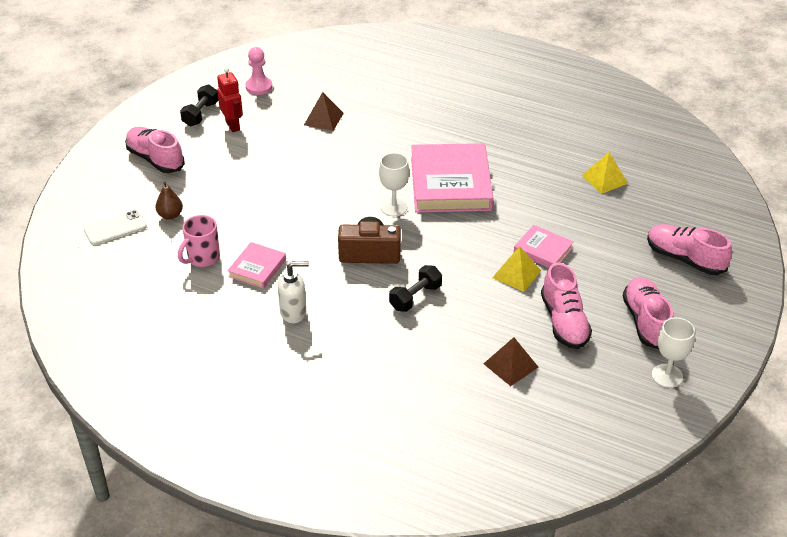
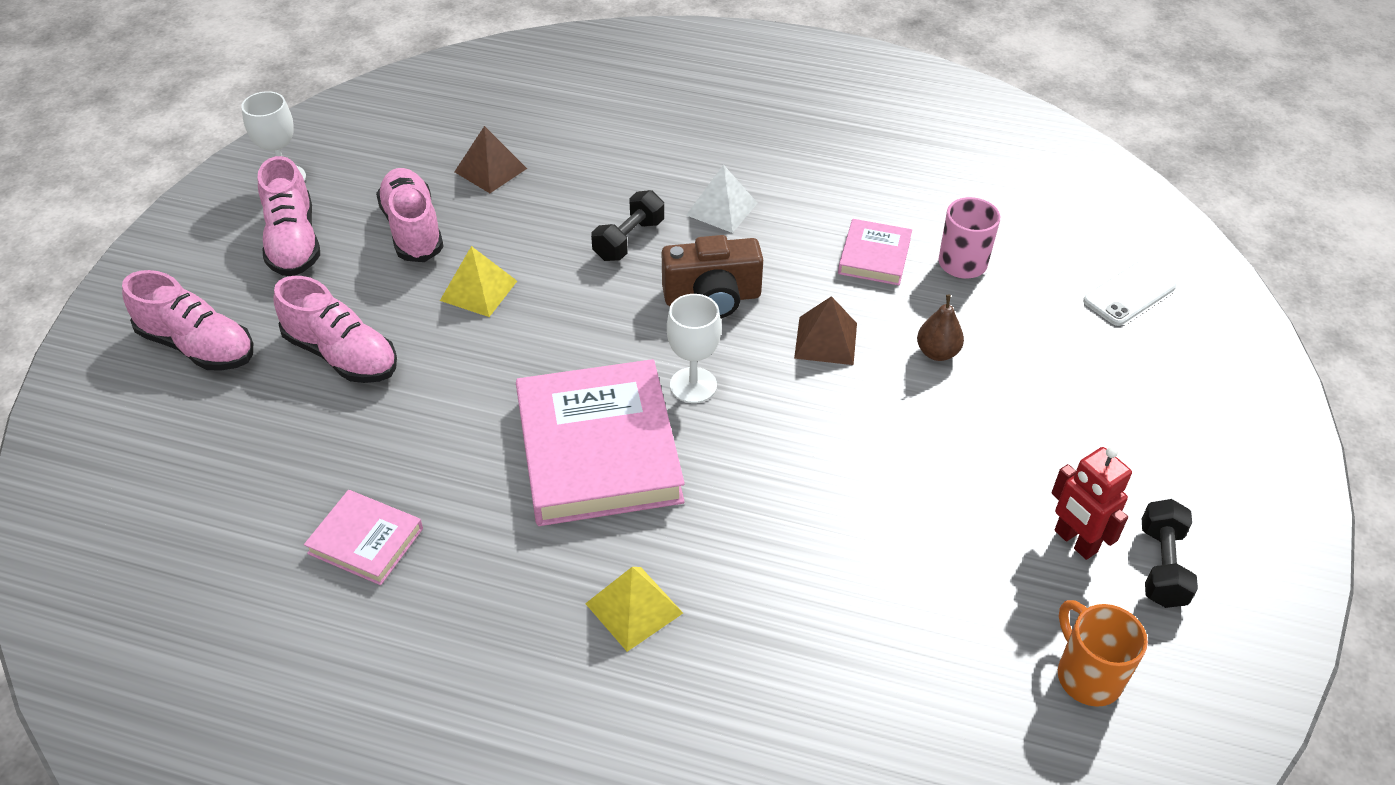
camera: 170 degrees right, 5 degrees up
pink shoe [125,127,185,173] -> pink shoe moved to [274,276,397,383]
brown pear [156,181,183,220] -> brown pear moved to [917,295,964,361]
pink pawn [246,47,272,95] -> orange mug [1058,600,1148,707]
white soap dispenser [278,261,309,323] -> none
brown pyramid [304,92,344,131] -> brown pyramid moved to [794,296,857,365]
pink book [514,225,574,268] -> pink book moved to [304,490,423,585]
yellow pyramid [581,152,628,194] -> yellow pyramid moved to [585,567,683,652]
none -> white pyramid [687,164,758,233]

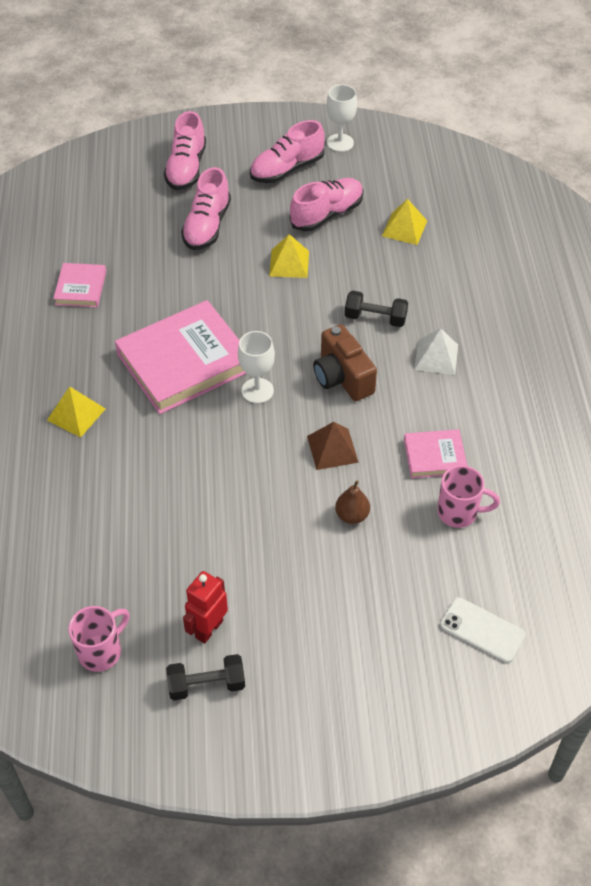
camera: 70 degrees right, 5 degrees up
brown pyramid [455,126,527,193] -> yellow pyramid [382,199,427,245]
orange mug [1058,600,1148,707] -> pink mug [68,606,130,672]

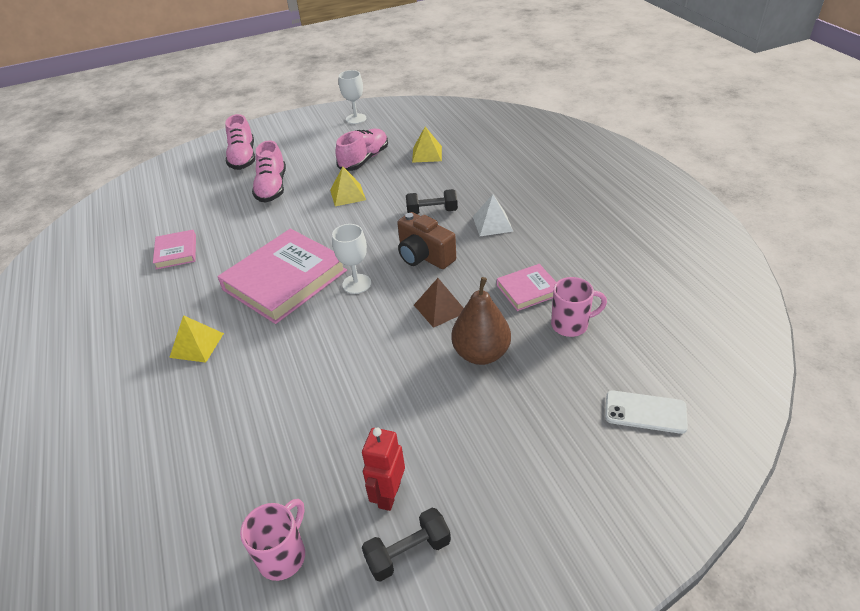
camera: 15 degrees left, 10 degrees down
pink shoe [250,120,325,183] -> none
brown pear [335,480,370,524] -> brown pear [451,277,511,365], size x1.79

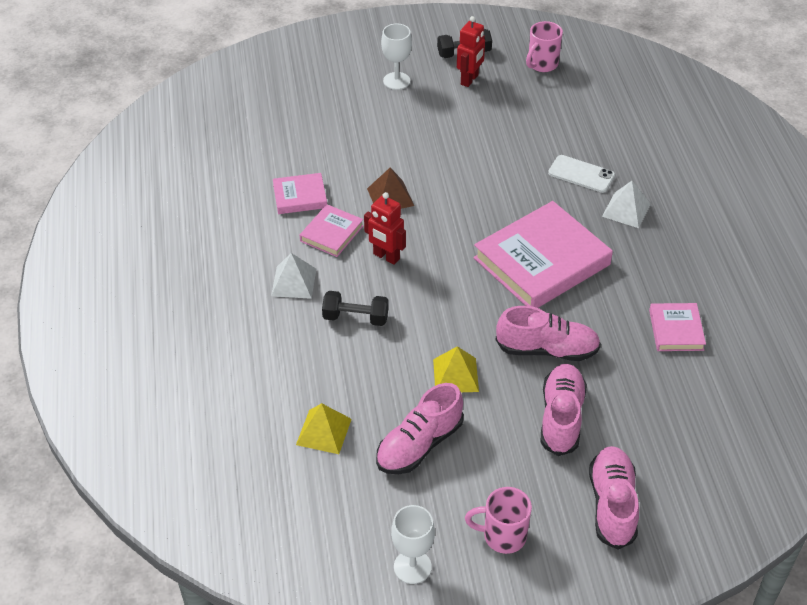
camera: 170 degrees left, 5 degrees up
yellow pyramid [169,315,224,363] -> white pyramid [602,181,651,228]
white goblet [332,224,371,294] -> white goblet moved to [381,23,412,90]
brown camera [397,212,456,269] -> red robot [364,192,406,265]
brown pear [451,277,511,365] -> none
pink mug [551,277,607,337] -> pink mug moved to [465,487,532,554]
white phone [605,390,688,434] -> white phone moved to [548,155,615,193]
none -> pink book [300,204,364,257]
none -> pink shoe [496,306,601,361]

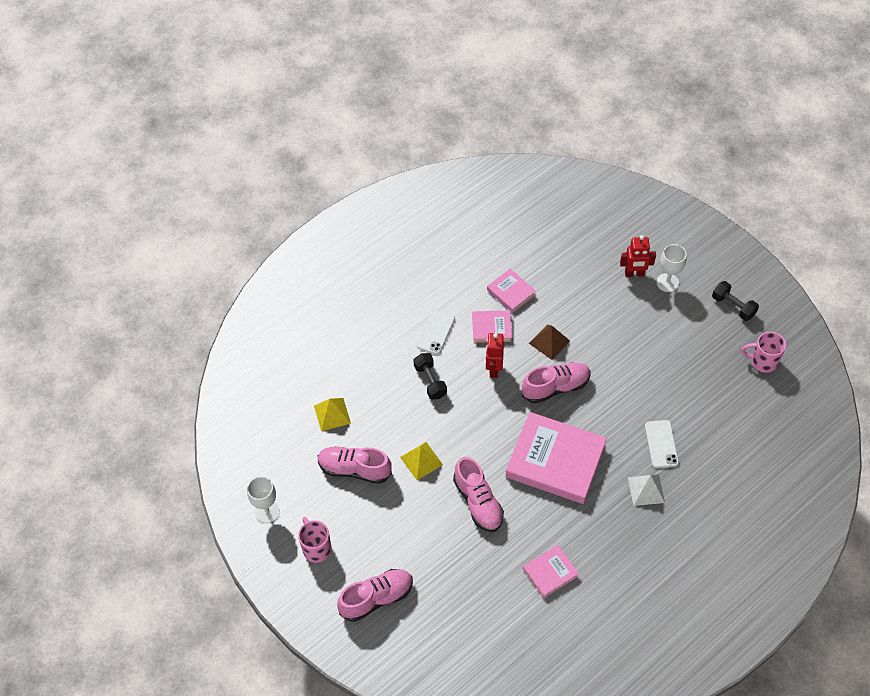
camera: 60 degrees right, 10 degrees up
white pyramid [271,253,316,299] -> white phone [417,309,455,355]
red robot [457,16,485,87] -> red robot moved to [620,235,656,277]
pink shoe [541,364,587,456] -> pink shoe moved to [522,362,590,403]

